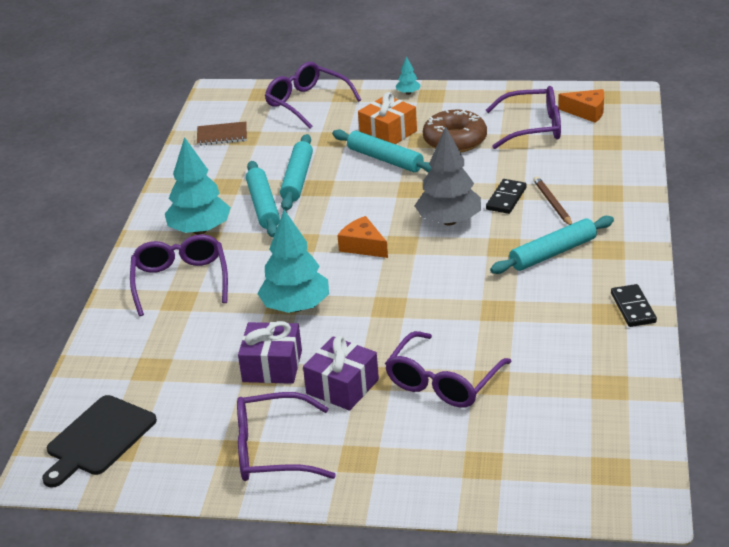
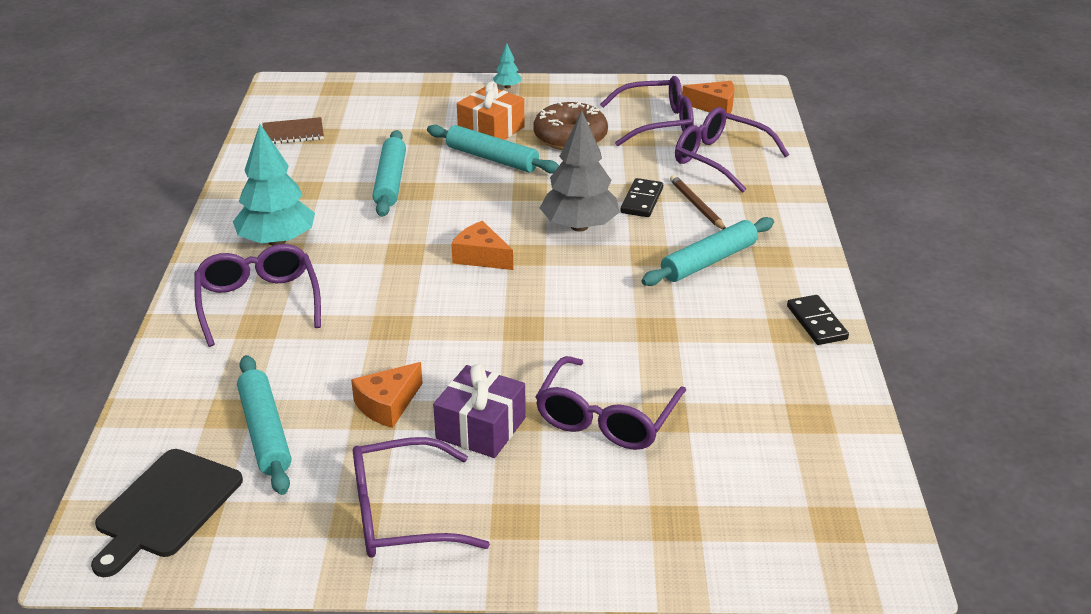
camera: 10 degrees left, 0 degrees up
purple gift [238,321,302,384] -> orange cheese [351,362,423,428]
turquoise rolling pin [246,161,280,238] -> turquoise rolling pin moved to [237,355,291,495]
turquoise tree [257,210,329,313] -> none
purple glasses [265,62,361,129] -> purple glasses moved to [675,107,789,193]

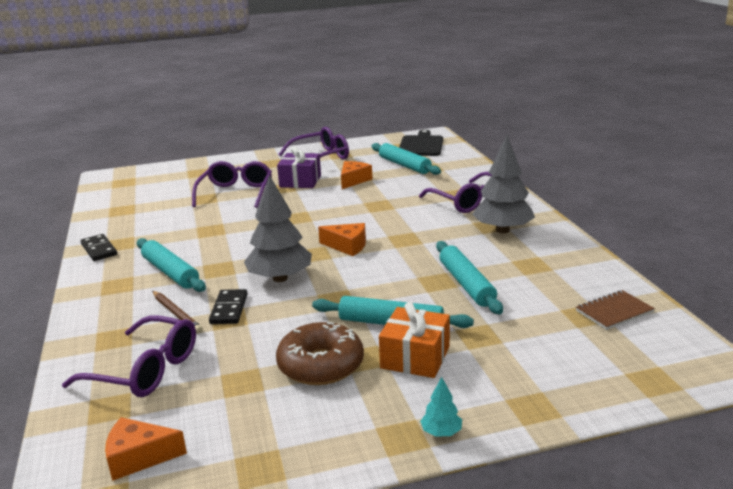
camera: 165 degrees right, 10 degrees down
turquoise tree [233,124,315,246] -> grey tree [472,135,535,233]
purple glasses [600,76,694,146] -> none
turquoise rolling pin [641,217,774,286] -> turquoise rolling pin turned 75 degrees counterclockwise [137,238,206,292]

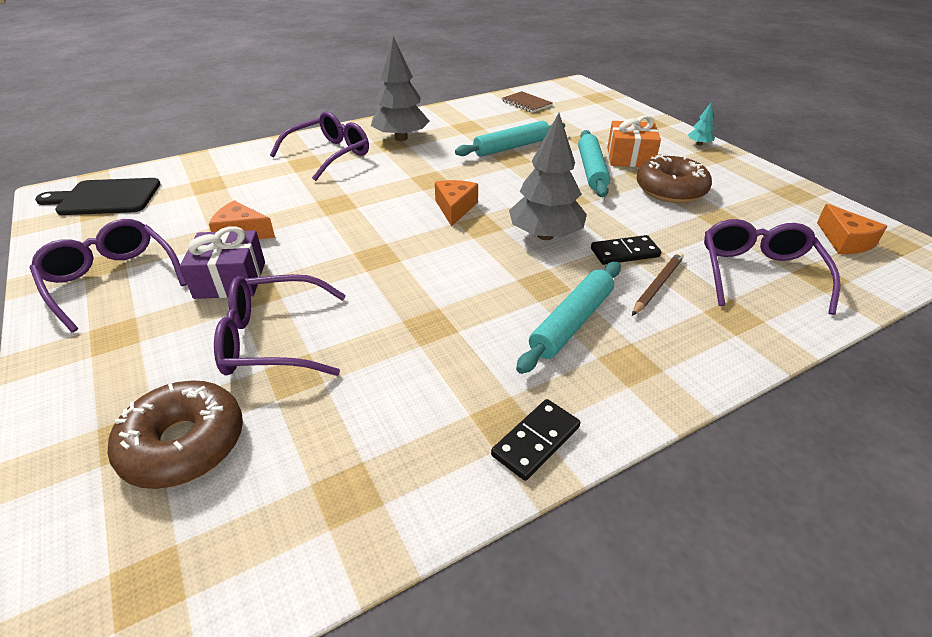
camera: 105 degrees left, 15 degrees up
turquoise rolling pin [372,143,441,175] -> none
none -> brown donut [108,380,243,489]

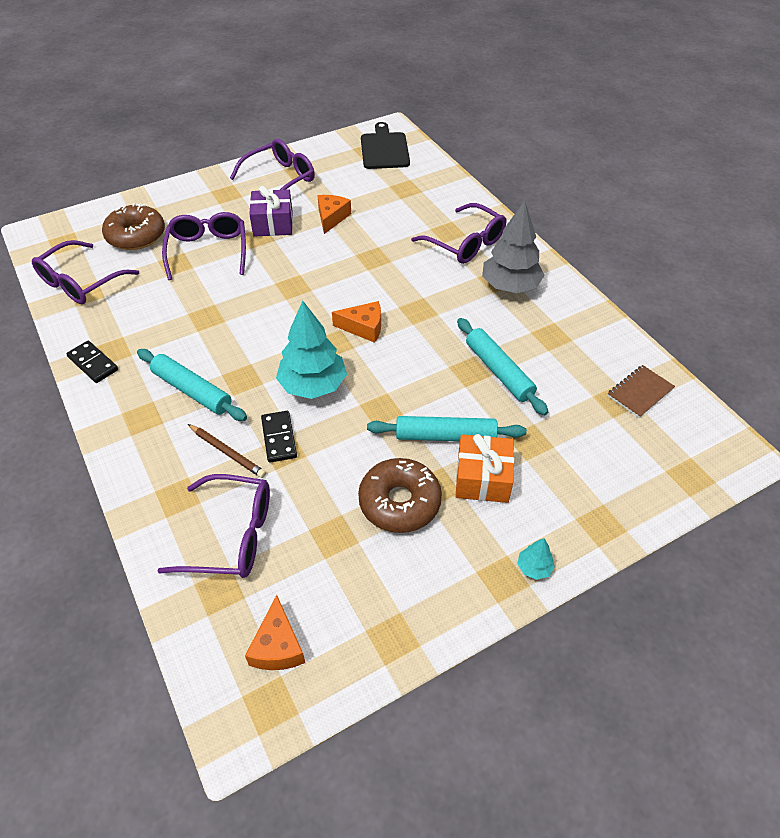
camera: 90 degrees right, 10 degrees up
grey tree [509,113,587,240] -> turquoise tree [276,301,347,399]
orange cheese [817,204,887,254] -> orange cheese turned 75 degrees counterclockwise [245,595,305,670]
none -> purple glasses [32,240,139,304]

